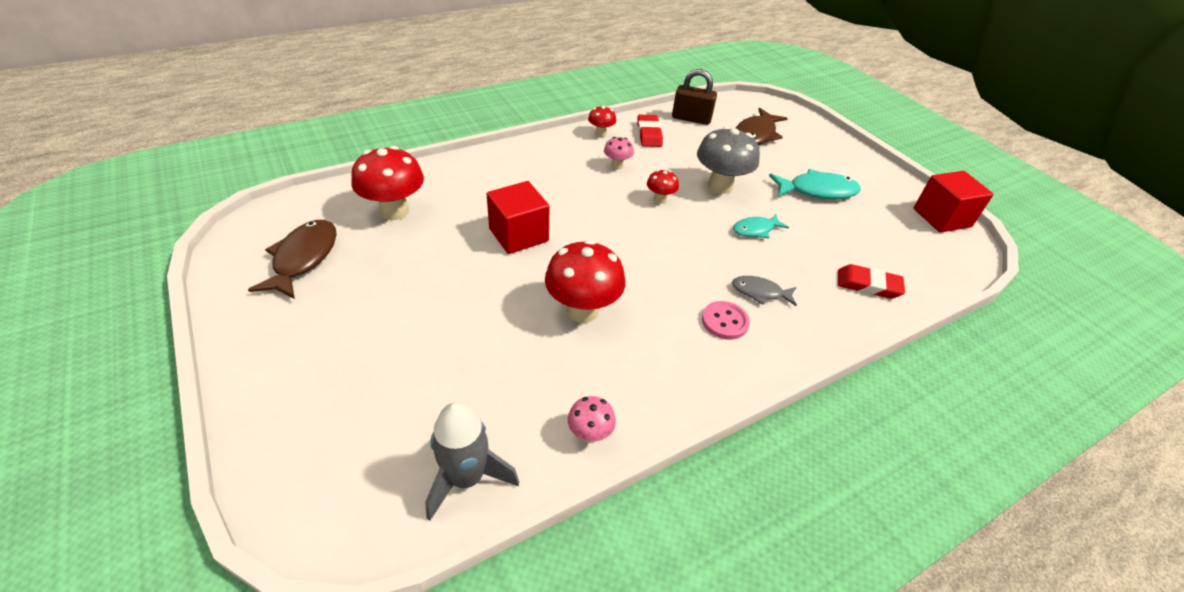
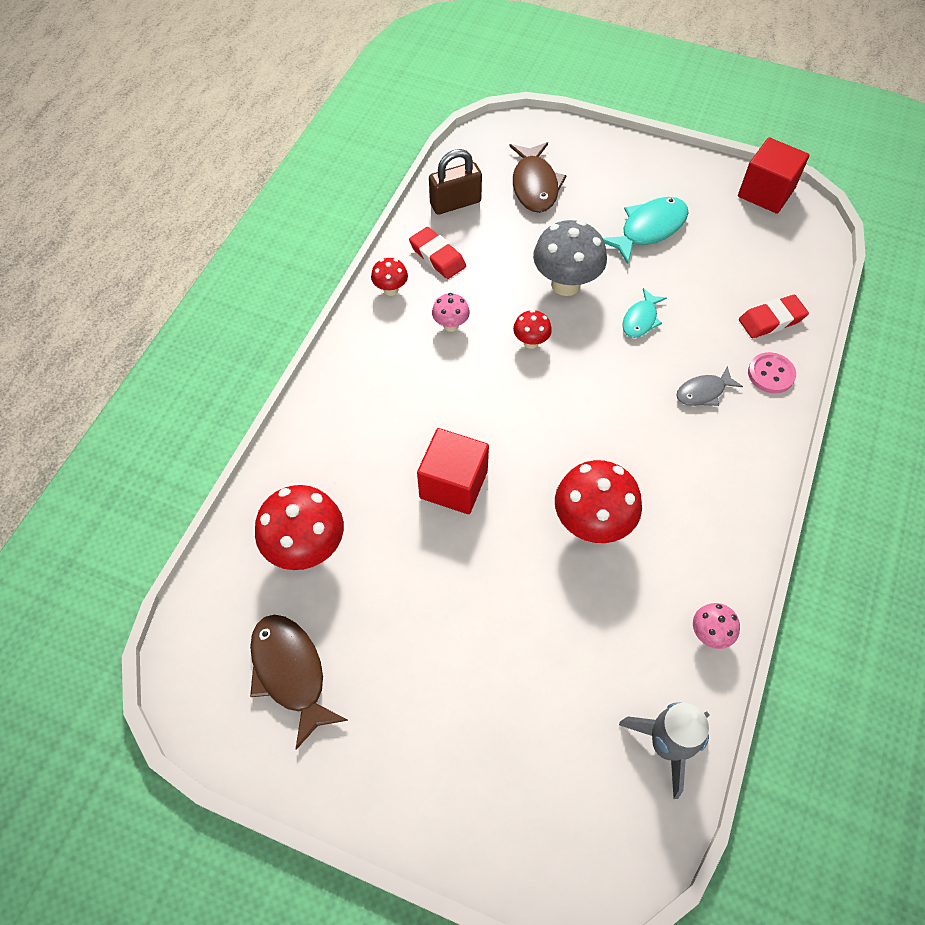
camera: 35 degrees left, 15 degrees up
pink button [702,301,750,340] -> pink button moved to [748,352,796,393]

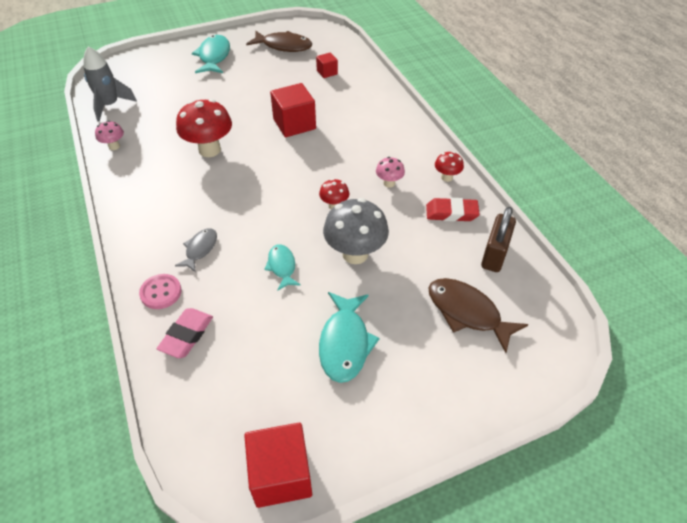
camera: 135 degrees right, 10 degrees down
red mushroom [255,485,344,570] -> red cube [316,52,338,78]
red eraser [739,295,809,338] -> pink eraser [157,308,213,358]
none -> turquoise fish [192,35,230,73]

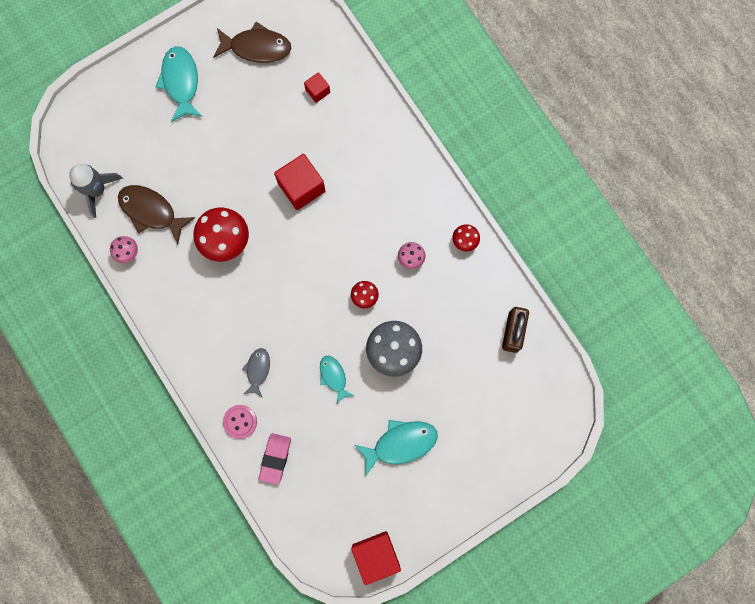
camera: 10 degrees left, 30 degrees up
turquoise fish [319,292,380,383] -> turquoise fish turned 105 degrees counterclockwise [355,420,438,475]
red eraser [426,198,480,222] -> none
brown fish [428,278,528,353] -> brown fish moved to [118,185,195,244]

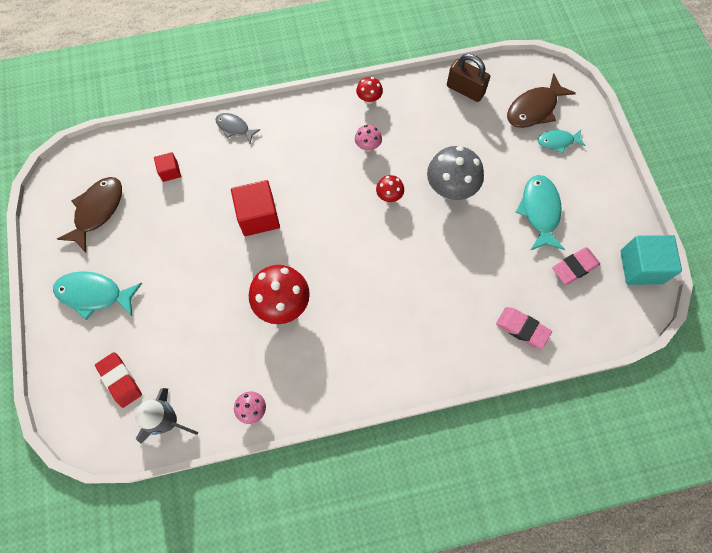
camera: 70 degrees left, 10 degrees down
brown fish [118,185,195,244] -> brown fish moved to [507,73,576,128]
pink button [223,405,257,439] -> none
grey fish [242,348,270,398] -> grey fish moved to [215,113,261,143]
turquoise fish [320,356,354,405] -> turquoise fish moved to [538,130,586,153]
red cube [351,531,401,585] -> turquoise cube [620,235,682,285]
none -> red eraser [95,352,142,408]
none -> pink eraser [552,247,600,285]

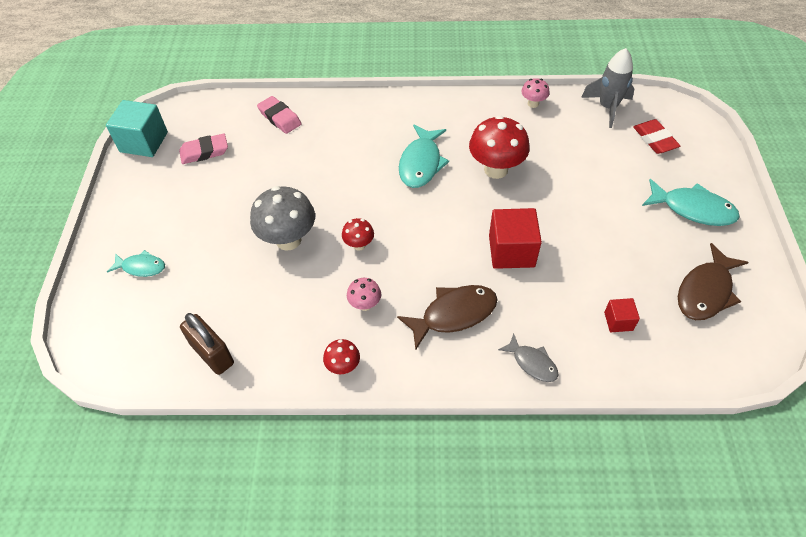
camera: 165 degrees left, 15 degrees down
brown fish [507,73,576,128] -> brown fish moved to [397,285,498,350]
turquoise fish [516,175,565,250] -> turquoise fish moved to [399,125,449,188]

